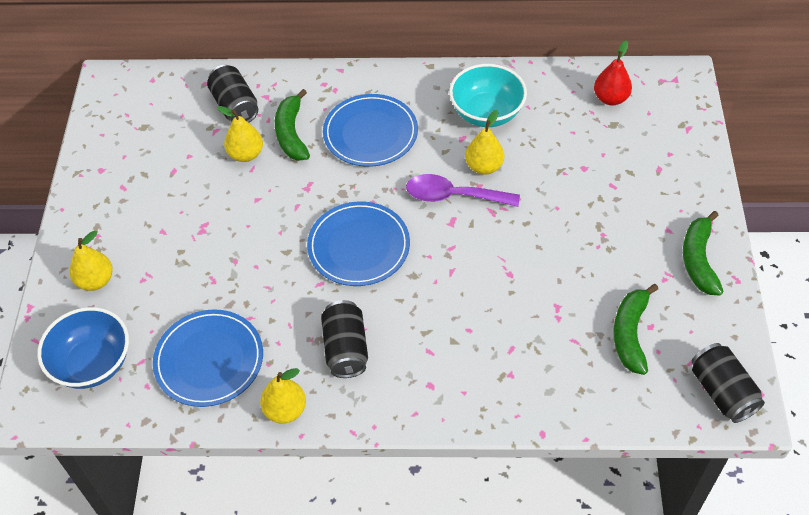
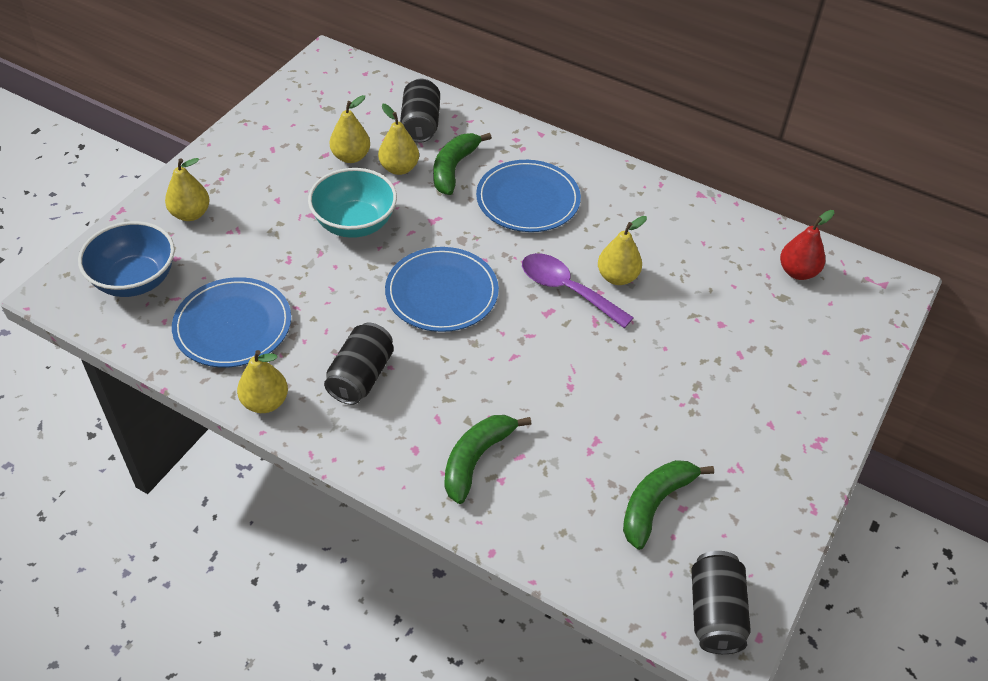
camera: 25 degrees right, 5 degrees down
turquoise bowl [449,64,527,127] -> turquoise bowl moved to [308,168,397,238]
green banana [683,211,724,296] -> green banana moved to [445,415,531,504]
none -> yellow pear [329,95,370,163]

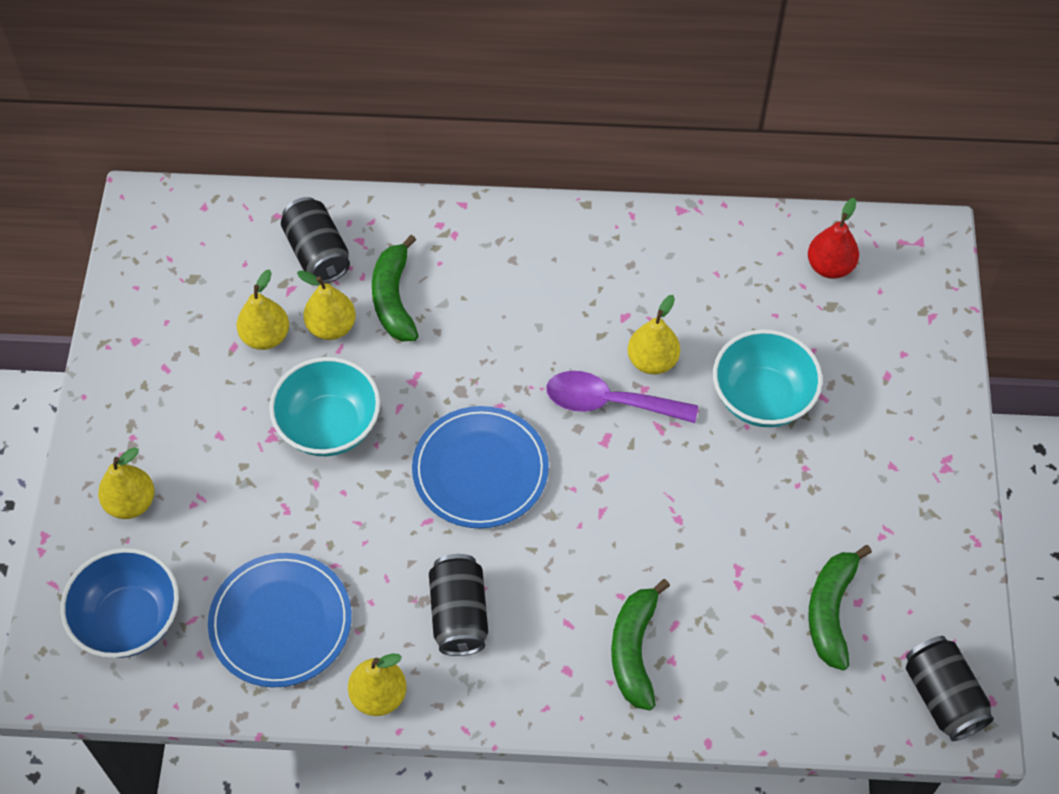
camera: 25 degrees left, 10 degrees up
blue plate [476,160,581,232] -> none
none -> turquoise bowl [713,329,823,427]

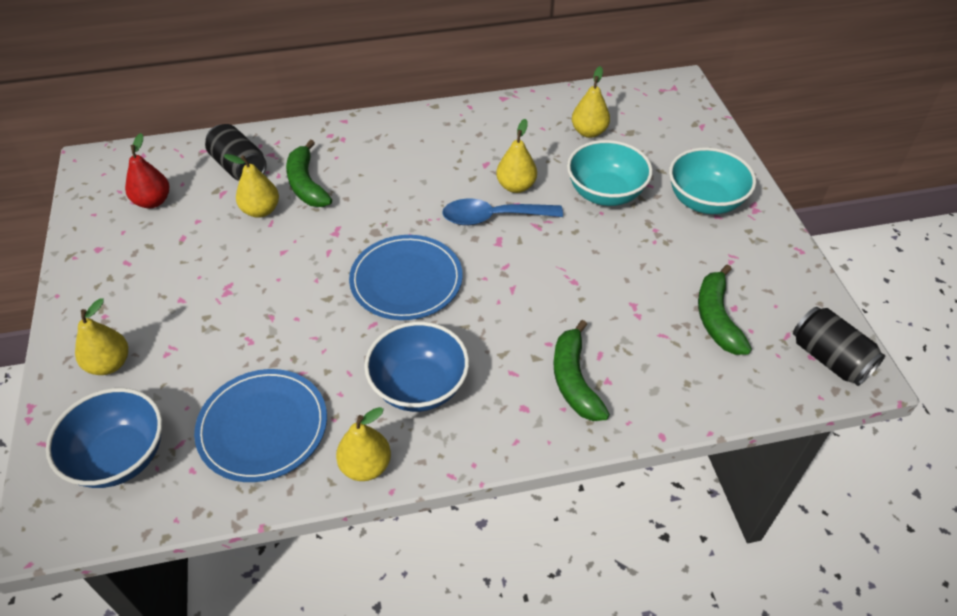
camera: 15 degrees left, 10 degrees down
yellow pear [237,269,289,350] -> yellow pear moved to [572,66,610,138]
turquoise bowl [269,357,380,456] -> turquoise bowl moved to [669,147,756,214]
black can [429,554,488,656] -> blue bowl [364,322,469,412]
purple spoon [546,371,698,423] -> blue spoon [442,198,563,225]
red pear [808,198,859,279] -> red pear moved to [125,133,169,208]

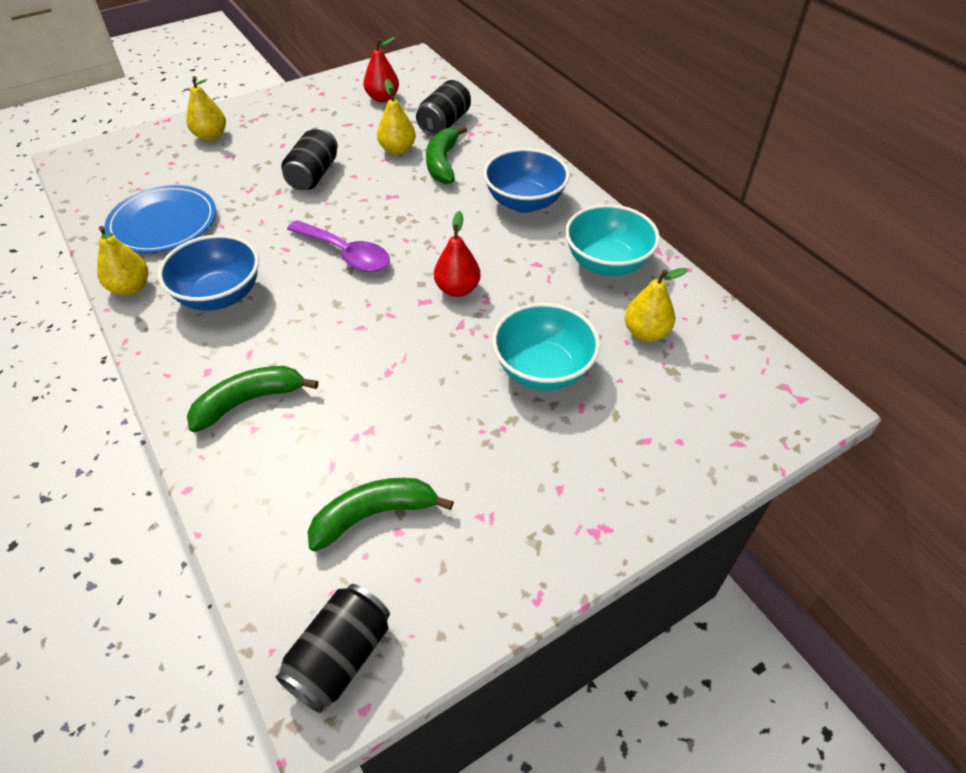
camera: 70 degrees right, 0 degrees up
blue bowl [46,388,162,488] -> blue bowl moved to [483,148,570,213]
green banana [286,140,332,207] -> green banana turned 45 degrees counterclockwise [426,126,467,184]
blue plate [349,235,463,320] -> purple spoon [287,220,390,272]
blue spoon [442,198,563,225] -> red pear [434,211,481,297]
yellow pear [496,119,537,193] -> none
turquoise bowl [669,147,756,214] -> turquoise bowl moved to [565,204,660,276]
none -> black can [281,127,338,190]

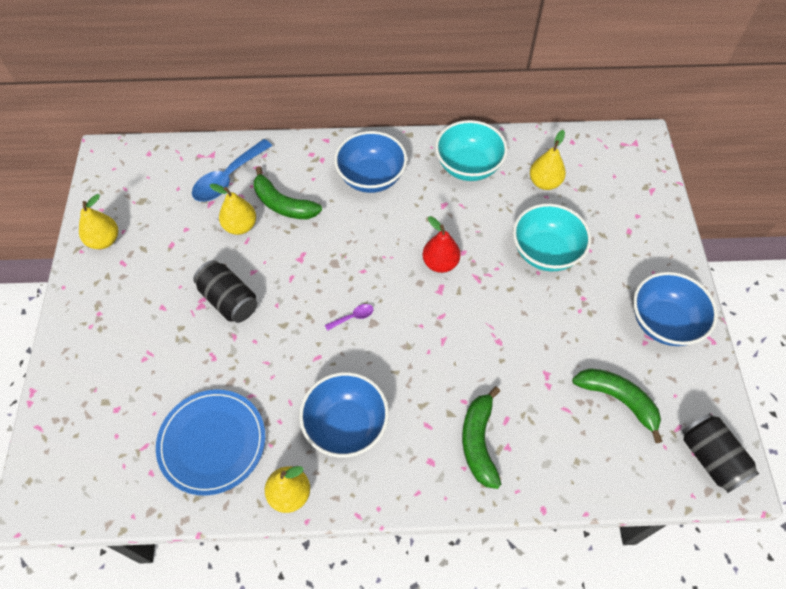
camera: 60 degrees left, 10 degrees up
yellow pear [186,76,226,141] -> yellow pear moved to [79,194,118,249]
purple spoon [287,220,390,272] -> purple spoon [325,304,374,331], size x0.46
green banana [308,478,454,552] -> green banana turned 120 degrees clockwise [572,368,663,443]
red pear [363,37,399,102] -> none
black can [416,80,471,136] -> blue spoon [192,139,272,202]
none -> blue bowl [633,272,718,346]

